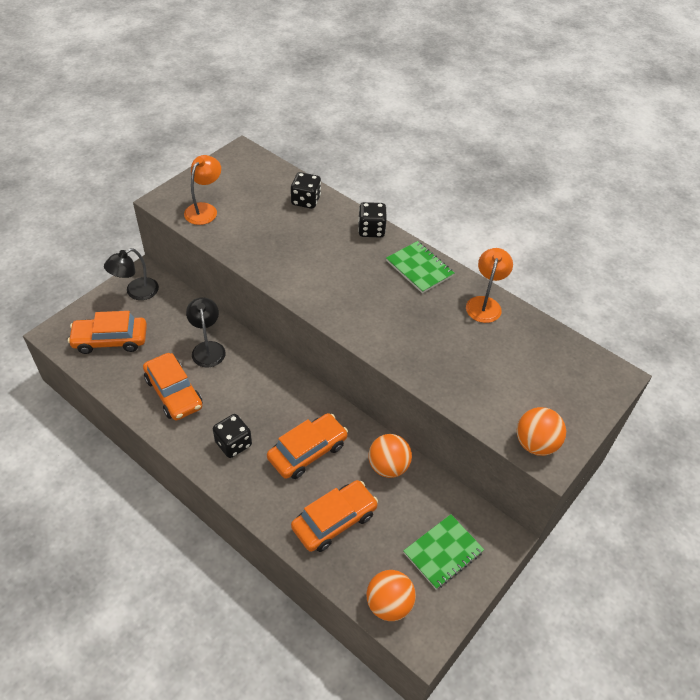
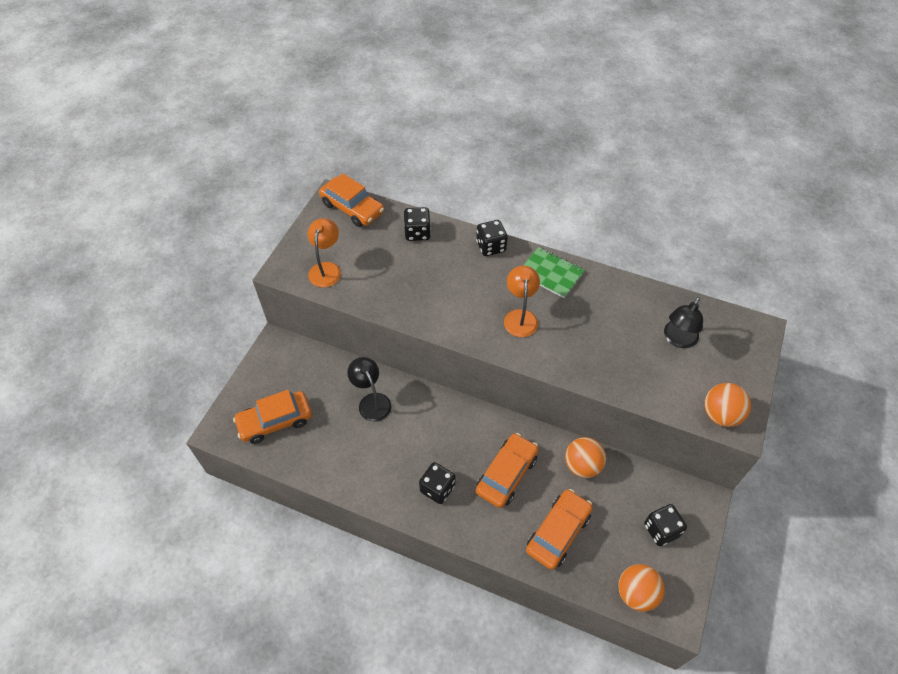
camera: 15 degrees left, 5 degrees up
black lamp [104,248,159,300] -> black lamp moved to [664,297,703,348]
orange car [143,353,203,420] -> orange car moved to [319,173,384,227]
green notebook [403,514,484,589] -> black dice [644,504,687,546]
orange lamp [466,248,513,323] -> orange lamp moved to [504,266,540,337]

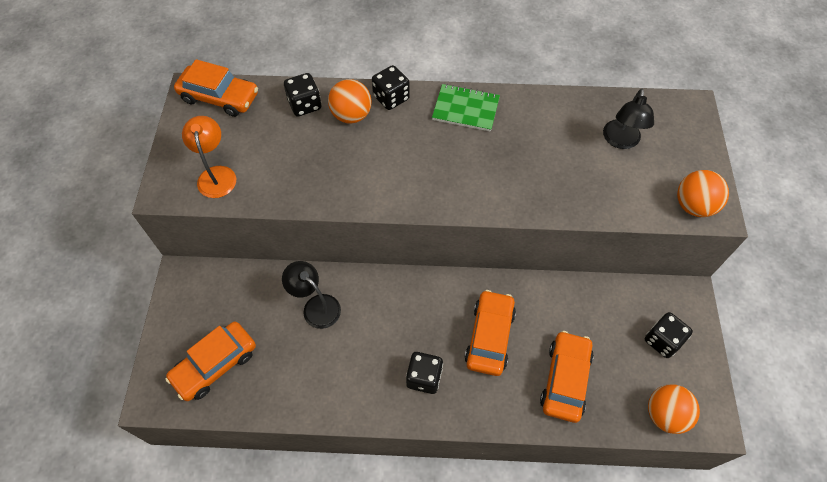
camera: 20 degrees left, 5 degrees up
orange lamp [504,266,540,337] -> none
orange ball [565,437,606,478] -> orange ball moved to [328,79,372,124]

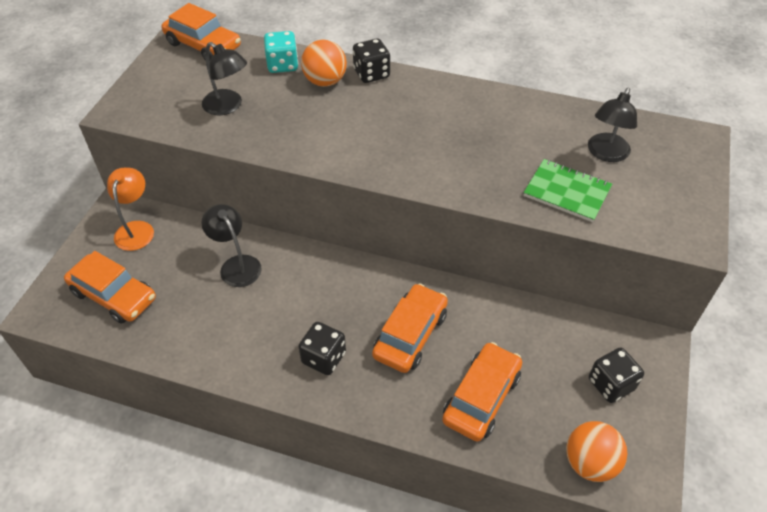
camera: 15 degrees right, 10 degrees down
orange car [165,322,256,401] -> orange car turned 120 degrees counterclockwise [64,251,156,323]
orange lamp [182,116,236,198] -> orange lamp moved to [107,168,154,251]
black dice [284,73,321,117] -> turquoise dice [264,31,298,73]
green notebook [432,84,500,132] -> green notebook moved to [523,159,612,222]
orange ball [677,170,729,217] -> none
none -> black lamp [202,42,247,115]

